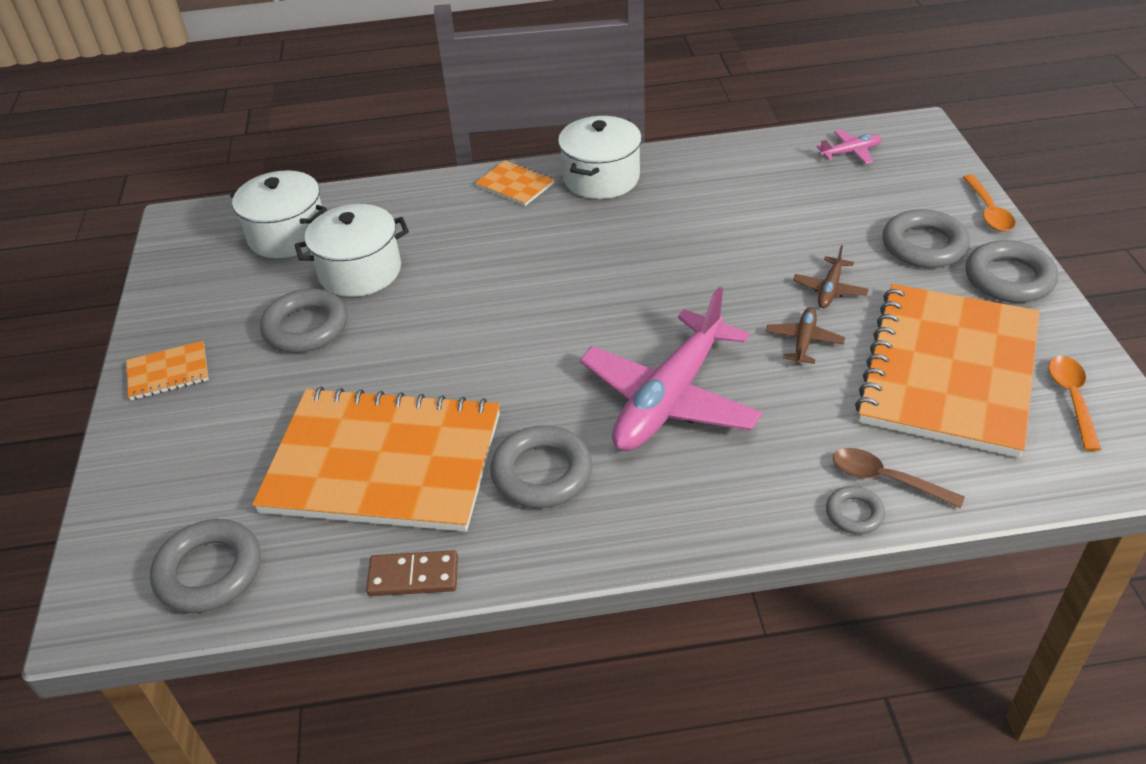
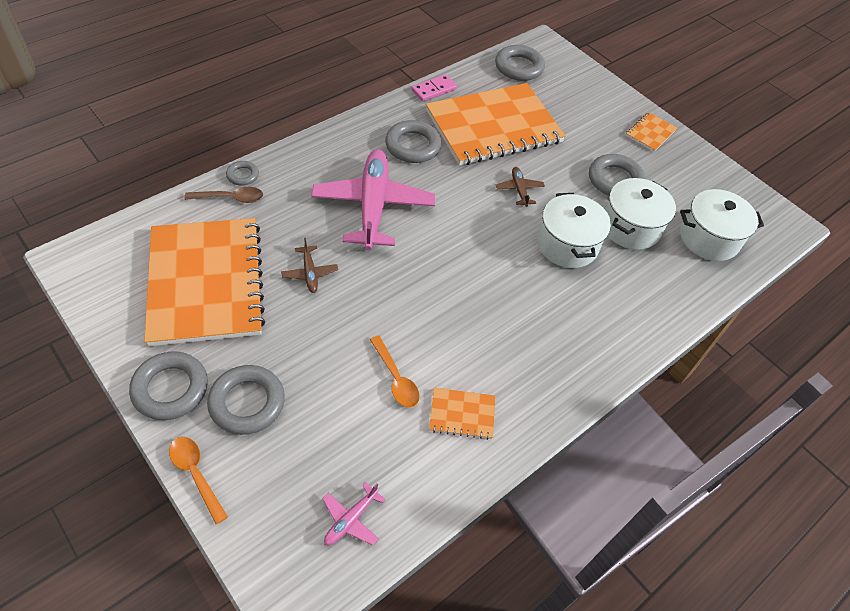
camera: 140 degrees right, 10 degrees up
brown domino [366,550,458,596] -> pink domino [411,74,457,101]
orange notebook [475,160,555,206] -> orange notebook moved to [429,388,495,440]
white pot [558,116,642,199] -> white pot moved to [537,193,611,268]
brown plane [793,245,869,308] -> brown plane moved to [496,167,545,207]
orange spoon [1048,356,1101,451] -> orange spoon moved to [370,335,420,408]

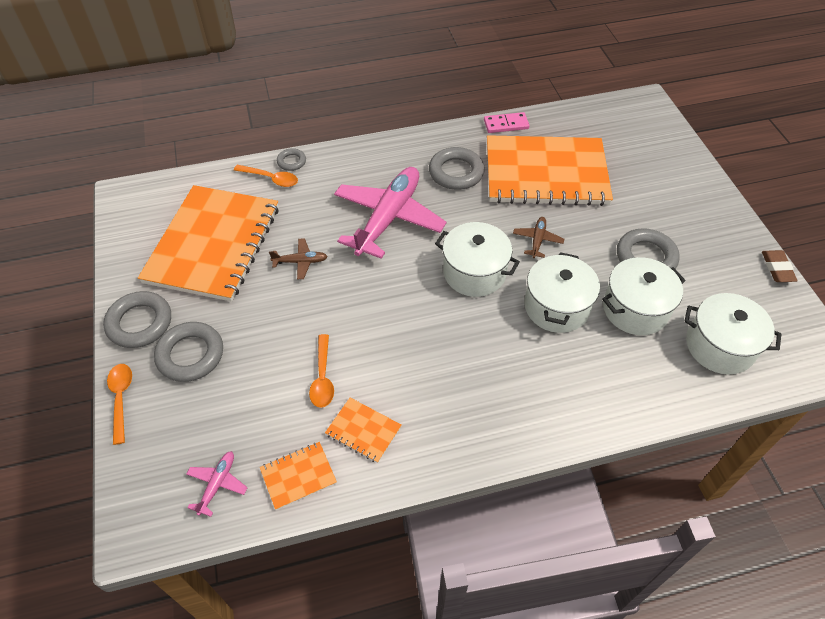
camera: 30 degrees right, 0 degrees up
brown spoon [184,187,263,203] -> orange spoon [234,165,298,187]
brown plane [281,238,338,293] -> brown plane turned 105 degrees counterclockwise [269,238,328,279]
pink plane [322,482,385,546] -> pink plane turned 135 degrees clockwise [186,451,248,517]
grey ring [495,45,545,81] -> none
orange notebook [626,112,677,152] -> orange notebook moved to [260,442,337,510]
none -> white pot [435,222,520,297]
none -> brown eraser [762,250,798,282]

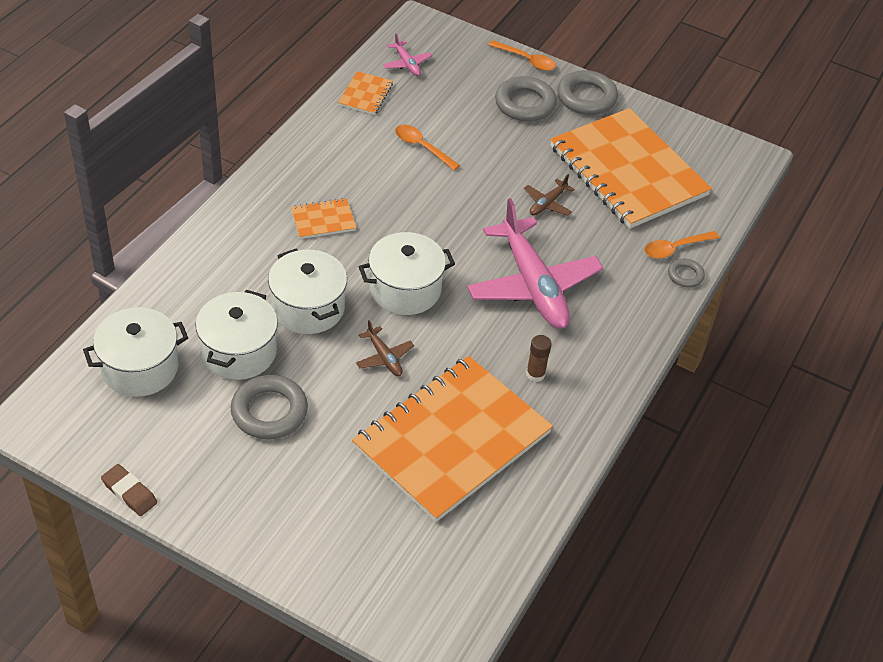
camera: 130 degrees right, 5 degrees down
orange notebook [325,398,401,463] -> orange notebook moved to [291,198,356,239]
grey ring [429,147,485,190] -> brown glue stick [526,335,552,382]
pink domino [484,112,529,133] -> none

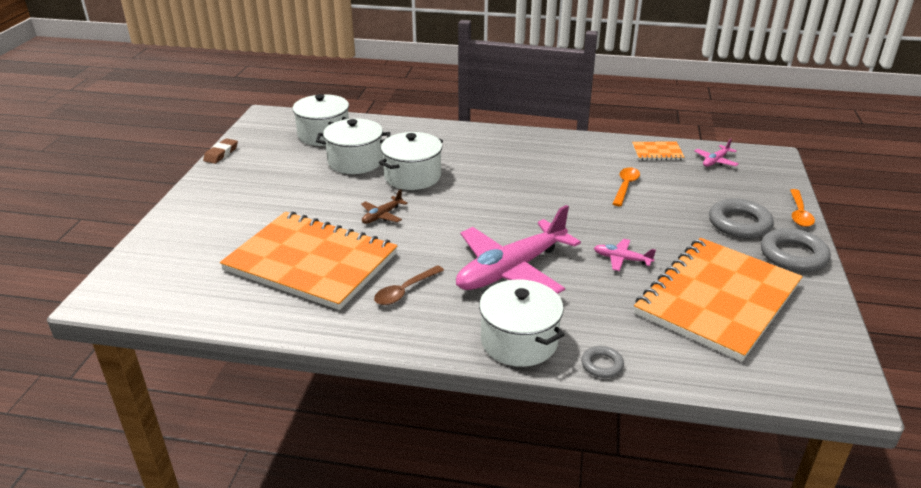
camera: 75 degrees right, 15 degrees down
grey ring [231,375,308,439] -> none
orange notebook [291,198,356,239] -> none
white pot [358,232,455,315] -> white pot moved to [479,279,565,367]
brown plane [524,174,575,216] -> pink plane [594,239,656,271]
brown glue stick [526,335,552,382] -> brown spoon [374,265,444,305]
orange spoon [644,231,719,259] -> none

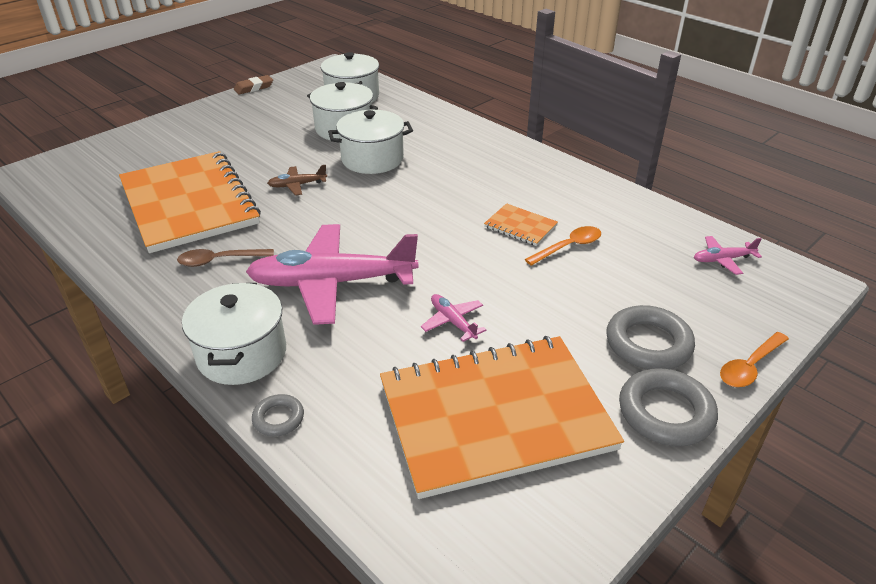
camera: 35 degrees right, 5 degrees up
orange notebook [632,142,685,160] -> orange notebook moved to [484,203,558,246]

